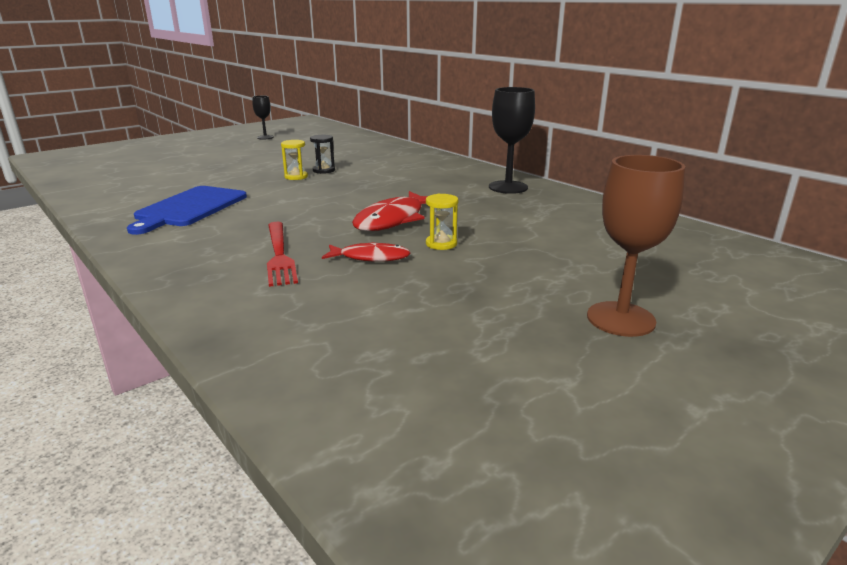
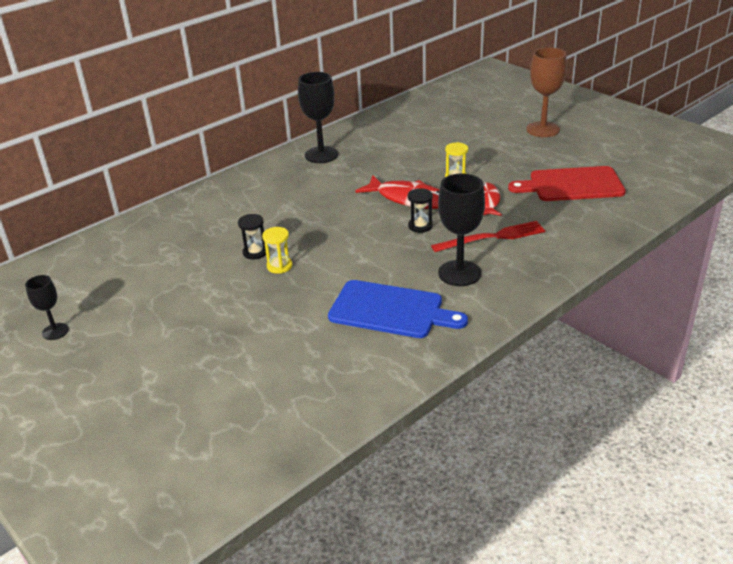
camera: 90 degrees left, 10 degrees up
none -> black hourglass [408,188,433,233]
none -> black goblet [438,173,485,286]
none -> red cutting board [508,166,626,201]

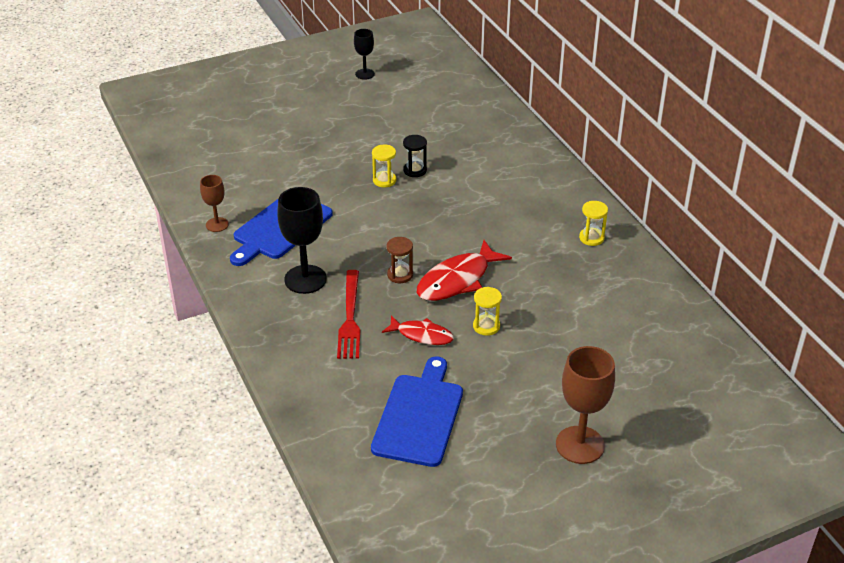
camera: 105 degrees right, 5 degrees up
black goblet [298,72,338,163] -> yellow hourglass [579,201,608,246]
black hourglass [408,188,433,233] -> brown hourglass [387,237,413,283]
red cutting board [508,166,626,201] -> blue cutting board [371,357,463,467]
none -> brown goblet [200,175,229,232]

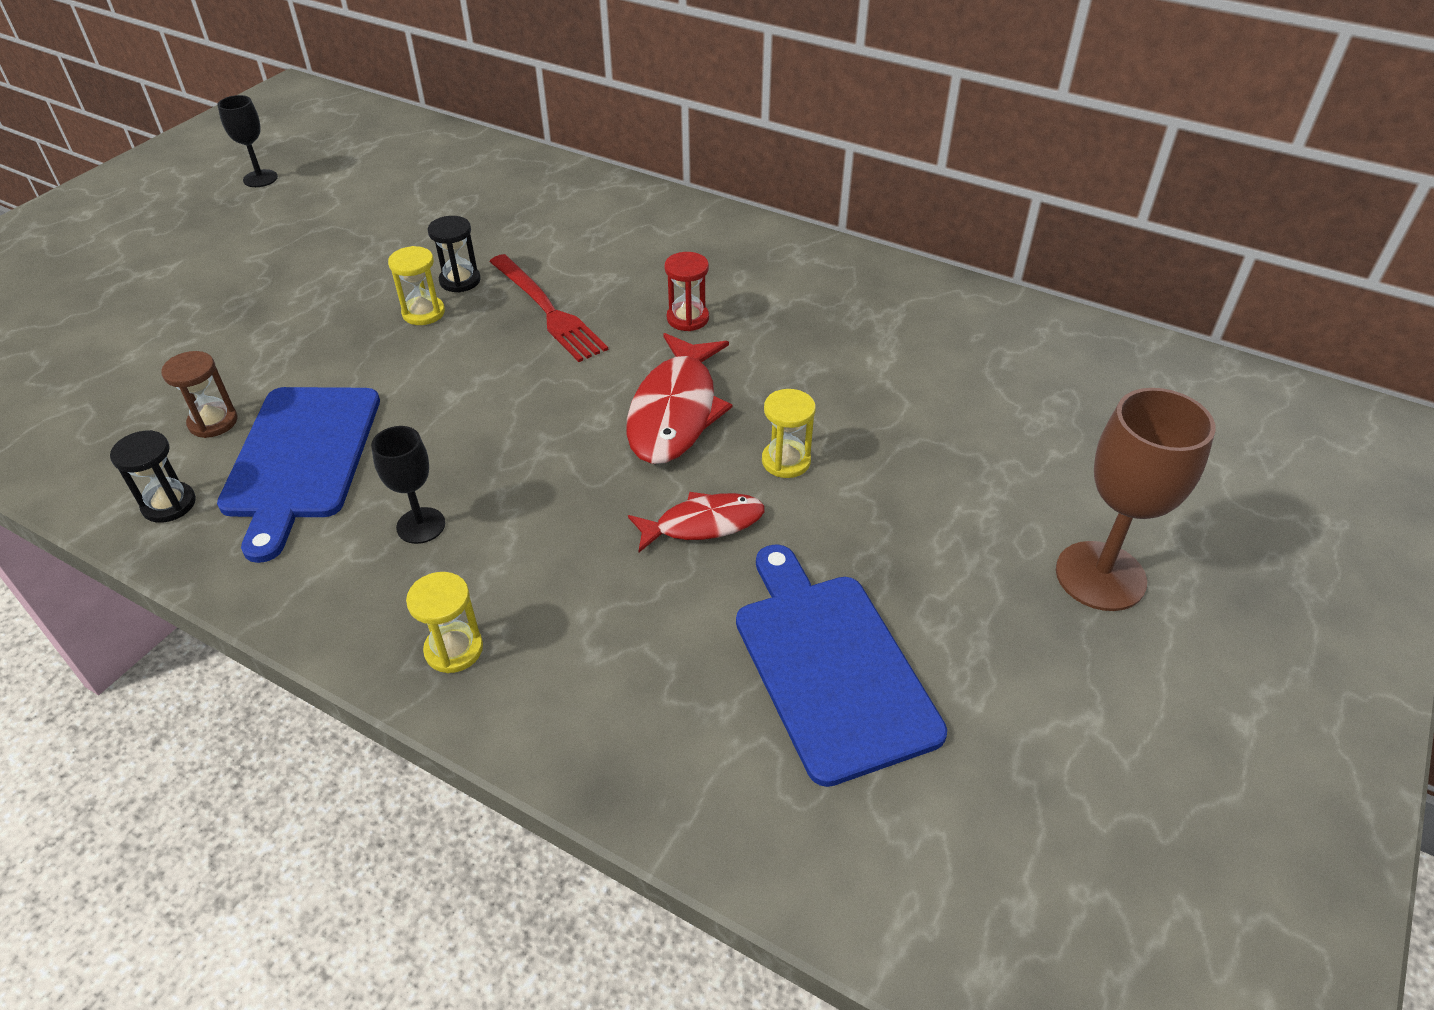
camera: 35 degrees left, 5 degrees up
brown goblet [200,175,229,232] -> black hourglass [110,430,196,523]
black goblet [277,187,327,294] -> black goblet [371,426,445,544], size x0.57
red fork [337,270,360,359] -> red fork moved to [489,254,608,362]
brown hourglass [387,237,413,283] -> brown hourglass moved to [161,351,238,438]
yellow hourglass [579,201,608,246] -> yellow hourglass moved to [406,572,483,673]
none -> red hourglass [664,252,709,331]

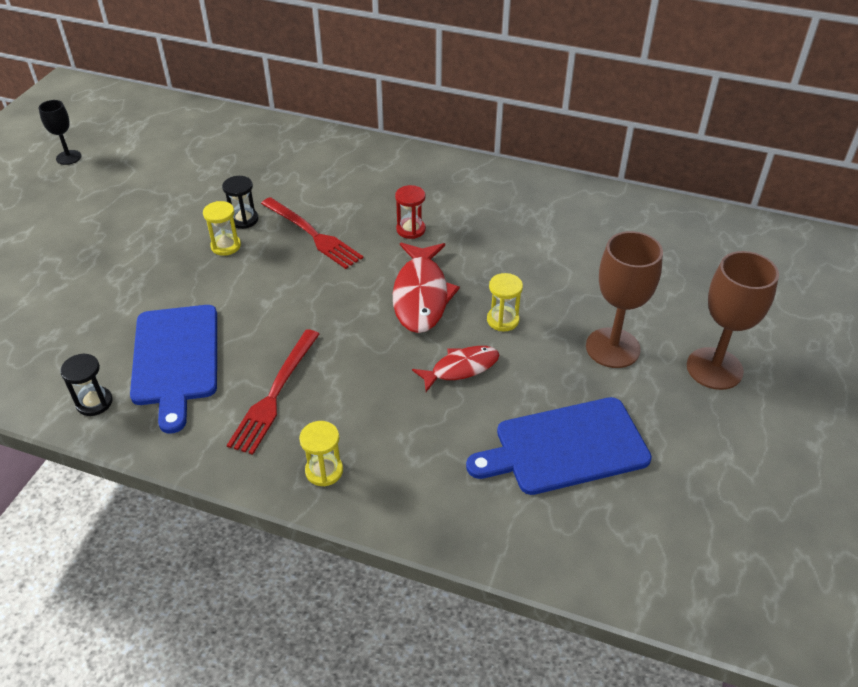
camera: 10 degrees left, 0 degrees up
brown hourglass [161,351,238,438] -> none
black goblet [371,426,445,544] -> red fork [227,329,319,455]
blue cutting board [736,544,947,787] -> blue cutting board turned 75 degrees counterclockwise [466,397,652,495]
none -> brown goblet [586,231,663,368]

